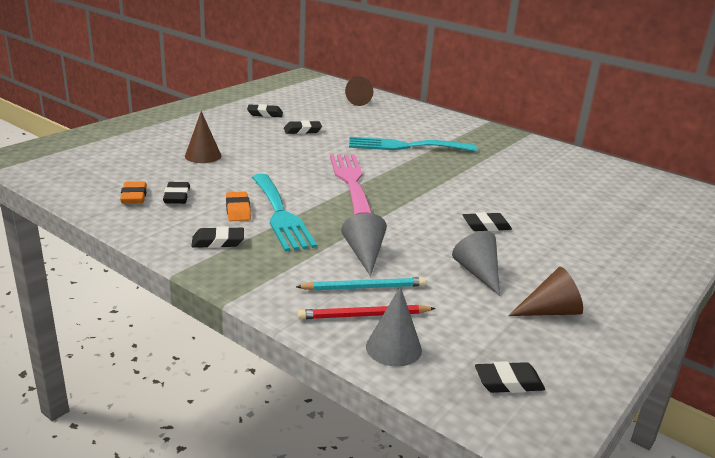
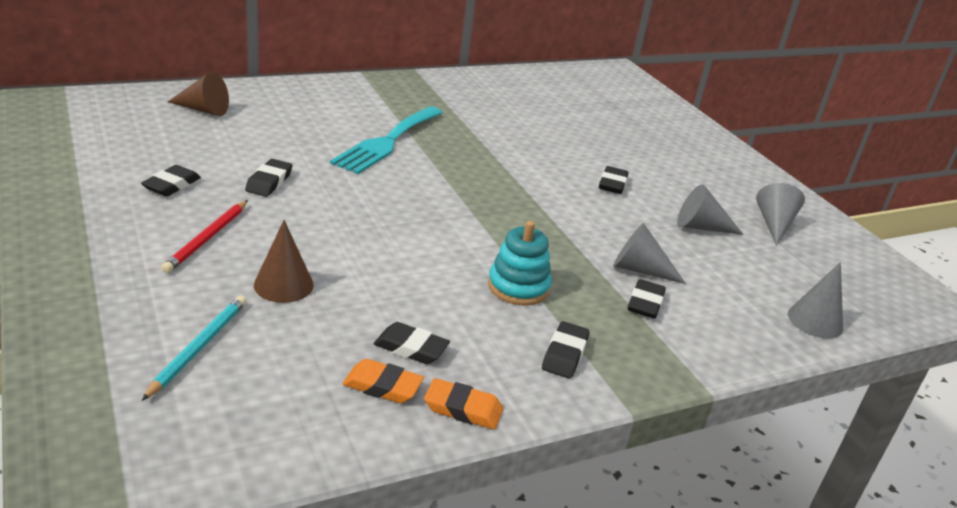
camera: 65 degrees left, 5 degrees up
orange eraser [226,192,251,221] -> orange eraser moved to [424,378,503,429]
turquoise fork [252,174,317,252] -> turquoise stacking toy [488,221,552,306]
turquoise pencil [296,277,426,291] -> turquoise pencil moved to [142,295,247,401]
red pencil [298,305,436,319] -> red pencil moved to [161,200,248,273]
pink fork [330,154,372,215] -> none
black eraser [475,361,545,393] -> black eraser moved to [628,279,666,319]
brown cone [508,267,583,316] -> grey cone [756,183,805,245]

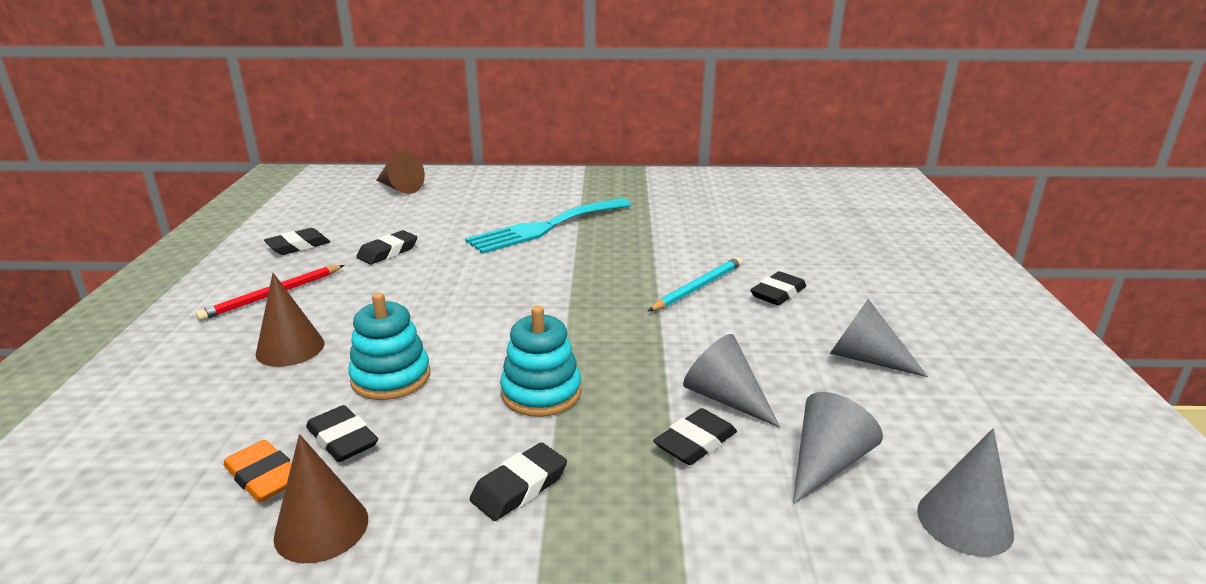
camera: 30 degrees right, 5 degrees down
turquoise pencil [142,295,247,401] -> turquoise pencil moved to [648,257,742,311]
orange eraser [424,378,503,429] -> brown cone [273,434,368,563]
grey cone [756,183,805,245] -> grey cone moved to [793,392,883,504]
none -> turquoise stacking toy [348,293,430,400]

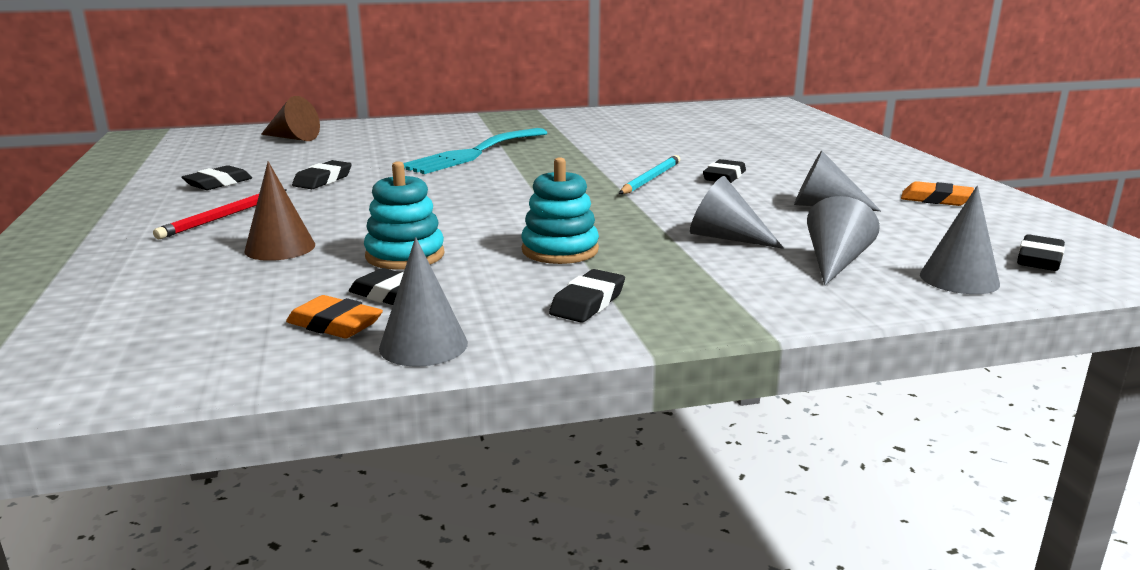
camera: 15 degrees left, 5 degrees down
brown cone [273,434,368,563] -> grey cone [379,237,468,367]
black eraser [653,408,737,465] -> black eraser moved to [1017,234,1065,271]
none -> orange eraser [901,181,974,206]

